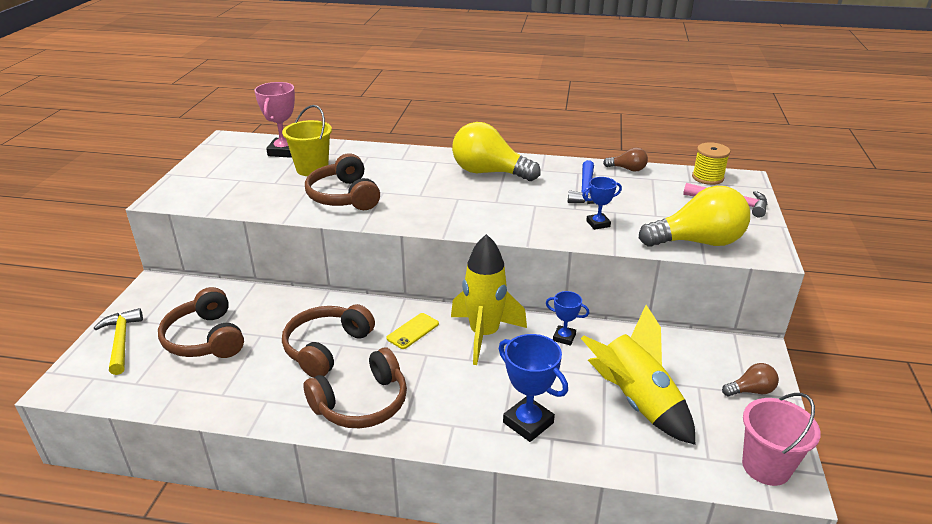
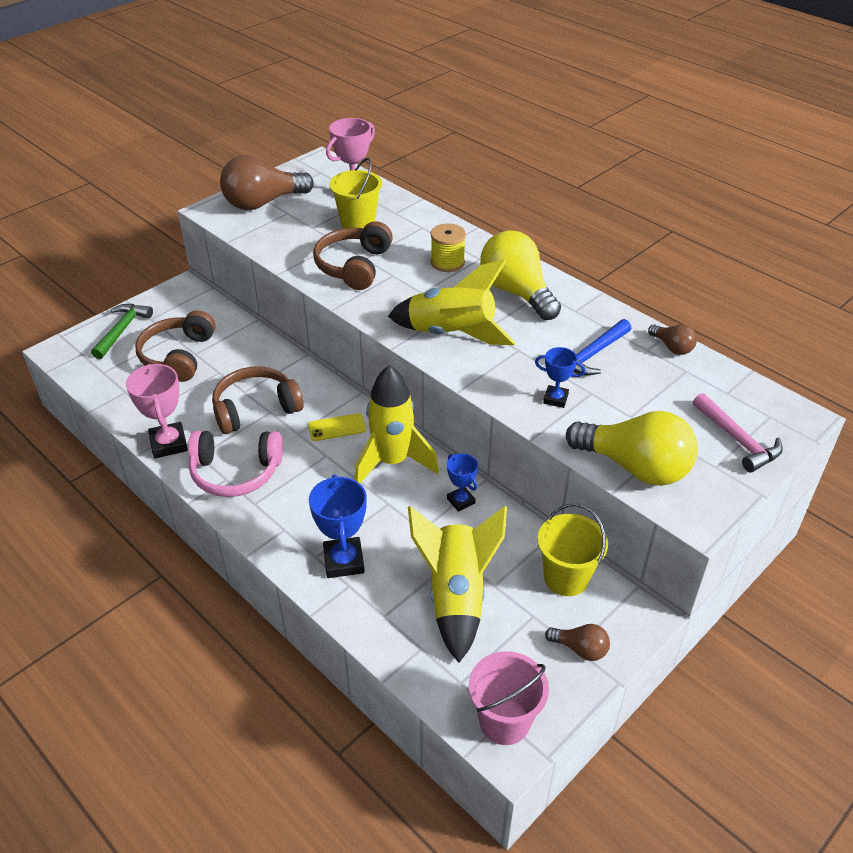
camera: 35 degrees right, 10 degrees up
yellow hammer [94,308,143,375] -> green hammer [91,304,153,359]
brown headphones [304,348,407,428] -> pink headphones [188,431,283,497]
yellow spool [692,142,730,185] -> yellow spool moved to [431,223,466,272]
none -> pink trophy [126,364,188,458]
none -> brown light bulb [220,155,314,210]
none -> yellow rocket [388,259,516,345]
none -> yellow bucket [537,503,608,596]

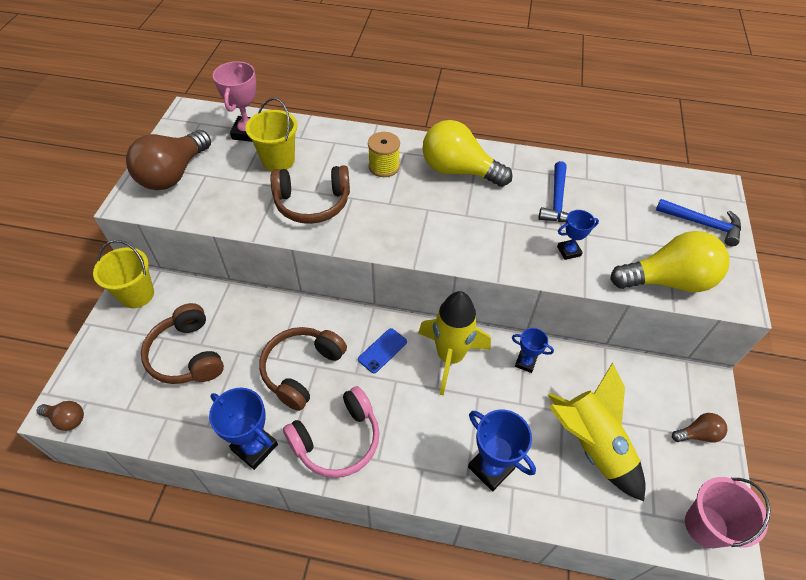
camera: 35 degrees left, 10 degrees up
green hammer [91,304,153,359] -> none
pink trophy [126,364,188,458] -> blue trophy [209,388,278,470]
yellow phone [308,413,366,441] -> blue phone [358,328,407,373]
brown headphones [313,221,393,290] -> brown headphones turned 75 degrees counterclockwise [270,165,350,224]
yellow rocket [388,259,516,345] -> none
yellow bucket [537,503,608,596] -> yellow bucket moved to [93,240,154,308]
brown light bulb [648,324,697,355] -> brown light bulb moved to [37,401,84,431]
pink hammer [693,393,783,473] -> blue hammer [656,199,741,246]

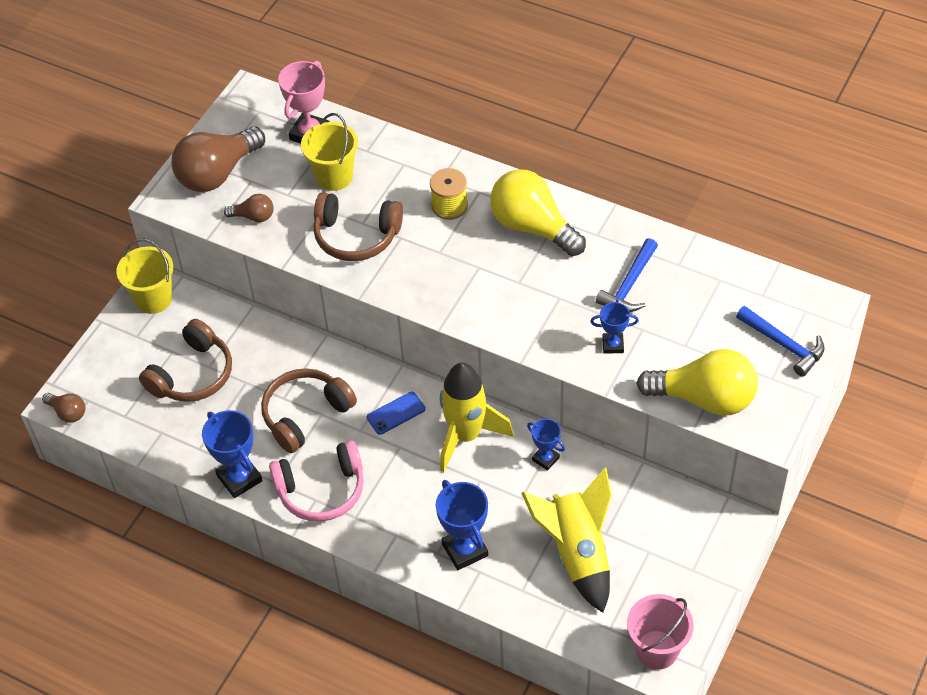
camera: 20 degrees right, 0 degrees up
brown headphones [141,303,224,384] -> brown headphones turned 135 degrees counterclockwise [139,319,232,402]
brown light bulb [672,413,728,443] -> brown light bulb moved to [224,194,274,222]

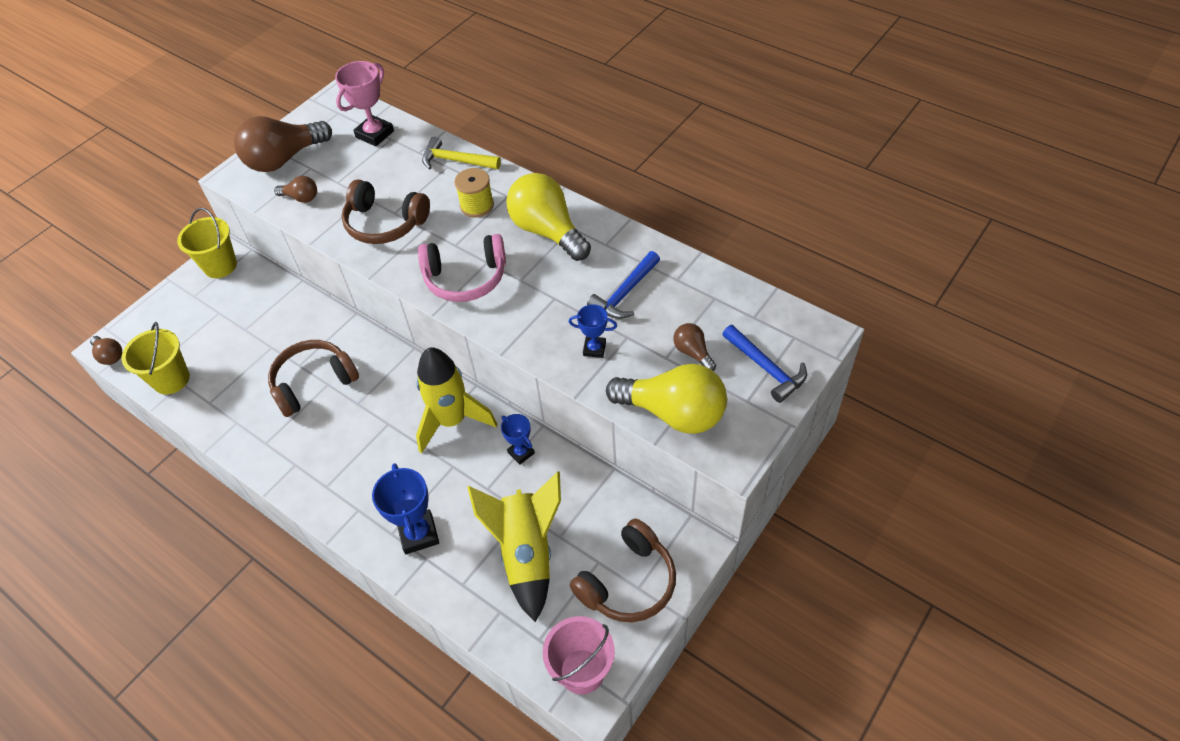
camera: 10 degrees right, 0 degrees up
brown headphones [139,319,232,402] -> brown headphones moved to [570,519,676,622]
blue trophy [202,410,263,498] -> none
pink headphones [269,440,364,522] -> pink headphones moved to [418,234,506,302]
yellow bucket [301,113,358,191] -> yellow bucket moved to [121,322,190,395]
blue phone [367,392,426,435] -> none
none -> yellow hammer [422,137,501,170]
none -> brown light bulb [673,323,716,371]

